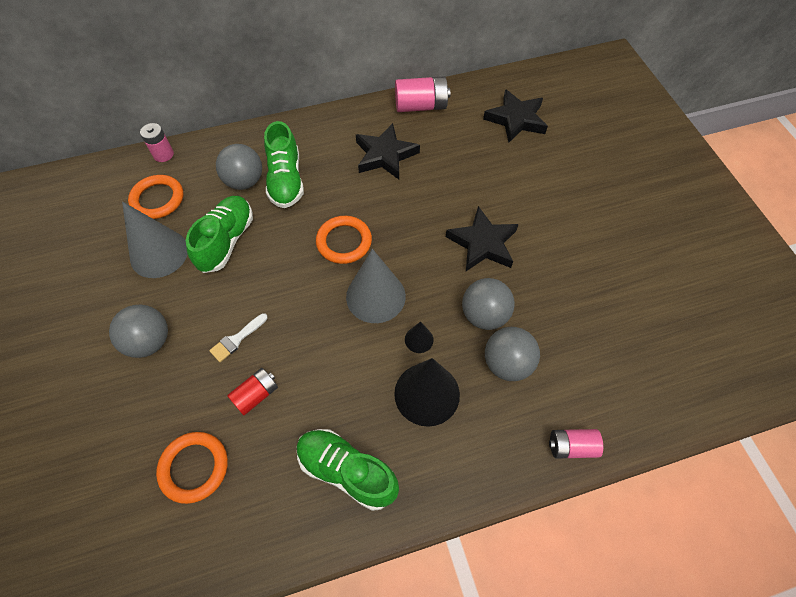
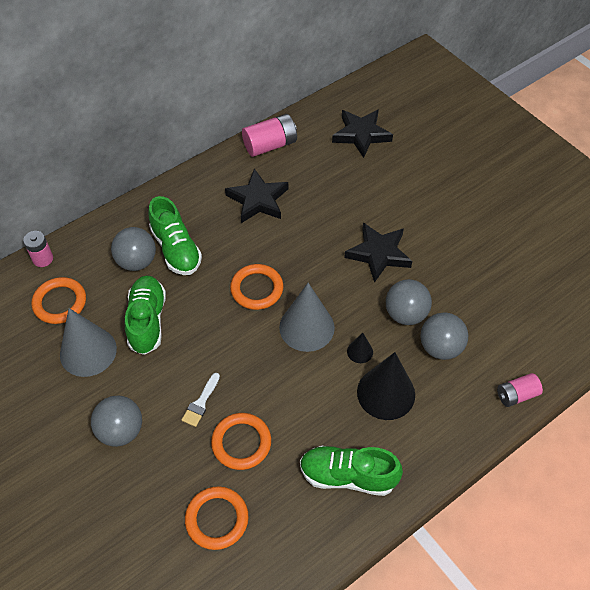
camera: 20 degrees left, 5 degrees down
red battery [227,368,278,415] -> orange ring [211,413,271,470]

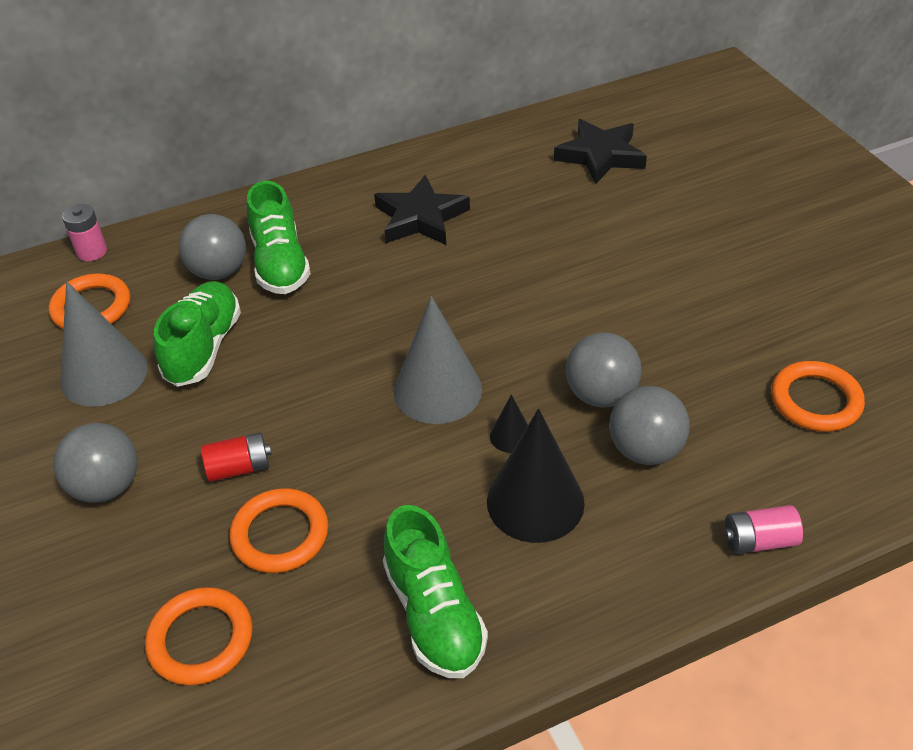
camera: 15 degrees right, 10 degrees down
white brush [182,373,220,427] -> red battery [201,432,272,482]
orange ring [230,264,283,310] -> orange ring moved to [771,361,865,432]
pink battery [242,114,297,157] -> none
green shoe [300,446,403,496] -> green shoe turned 135 degrees counterclockwise [383,505,488,678]
black star [344,223,412,283] -> none

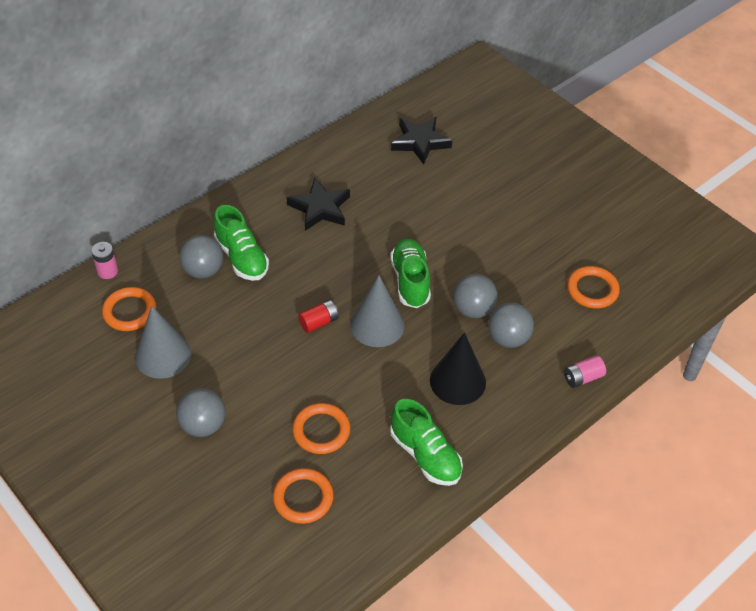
camera: 20 degrees left, 5 degrees up
green shoe [154,281,241,387] -> green shoe moved to [390,239,431,308]
red battery [201,432,272,482] -> red battery moved to [298,300,339,333]
black cone [490,395,528,453] -> none

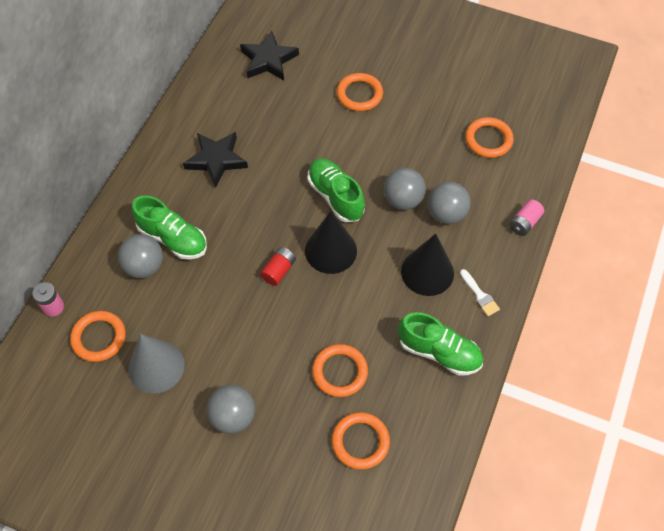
camera: 25 degrees left, 10 degrees up
grey cone [350,275,405,347] -> black cone [305,211,357,274]
none -> orange ring [337,73,383,111]
none -> white brush [460,269,500,316]

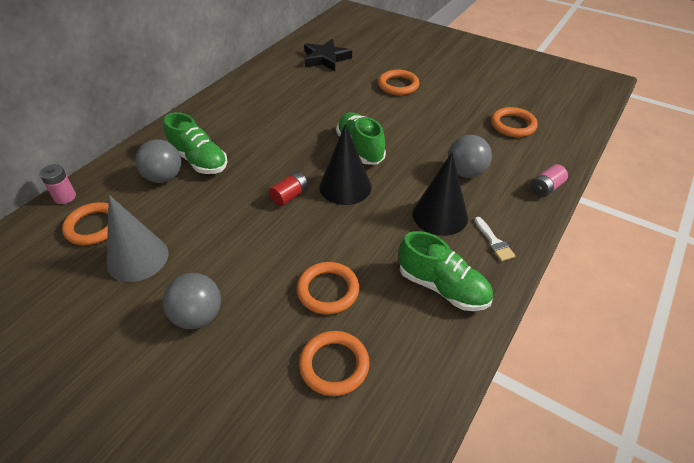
camera: 10 degrees right, 15 degrees down
black star [183,132,248,188] -> none
grey ball [384,168,426,210] -> none

